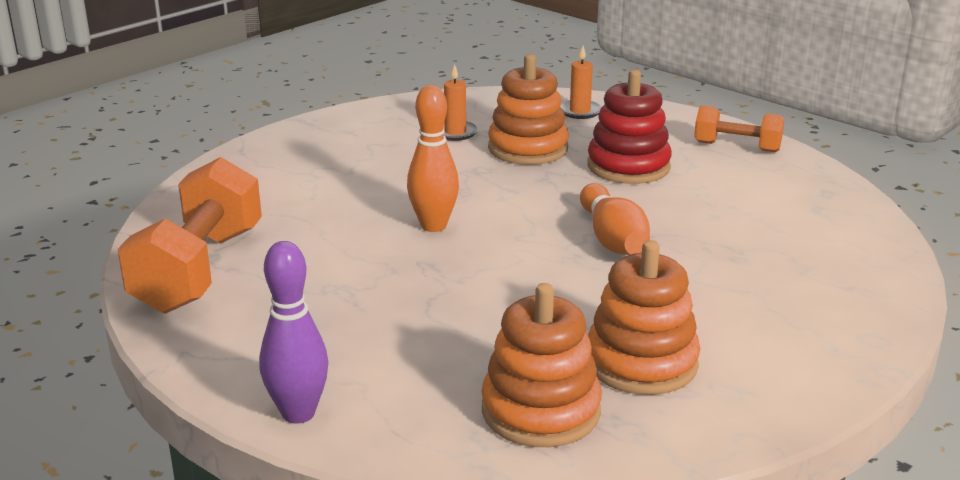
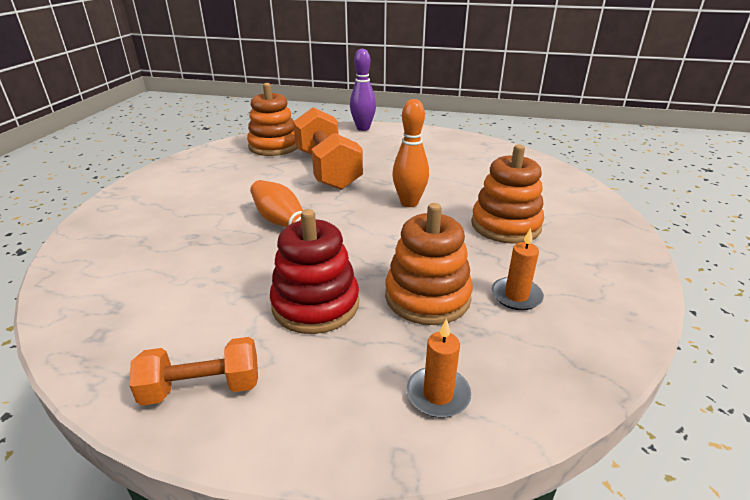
camera: 150 degrees right, 5 degrees up
orange dumbbell [117,157,262,314] -> orange dumbbell moved to [293,107,363,190]
orange stacking toy [588,240,700,395] -> orange stacking toy moved to [471,144,544,244]

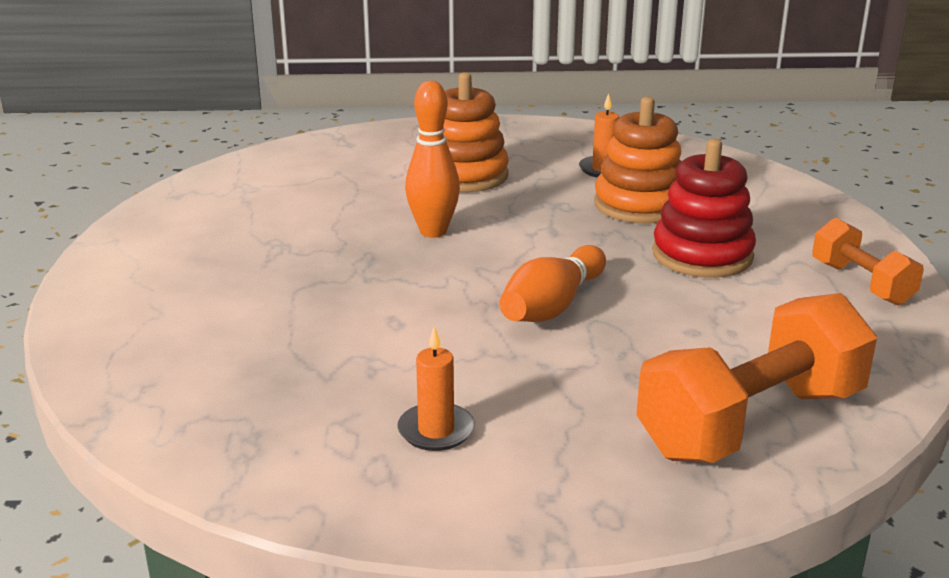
camera: 105 degrees left, 5 degrees down
orange stacking toy [247,83,297,156] -> none
orange dumbbell [293,107,363,190] -> orange dumbbell moved to [636,293,877,463]
purple bowling pin [350,49,376,131] -> none
orange candle [407,318,471,418] -> orange candle moved to [397,326,475,451]

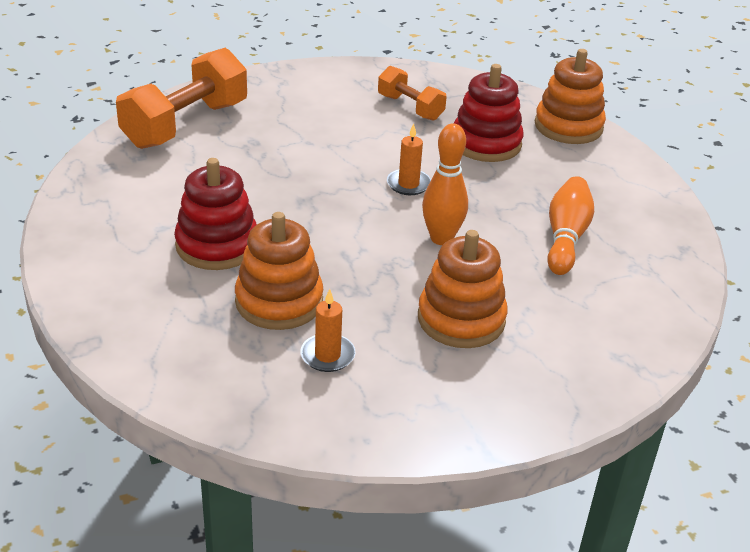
camera: 160 degrees right, 10 degrees up
orange candle [397,326,475,451] -> orange candle moved to [387,124,431,195]
orange bowling pin [499,245,606,322] -> orange bowling pin moved to [547,176,594,275]
orange dumbbell [812,218,924,306] -> orange dumbbell moved to [378,66,447,121]
none -> red stacking toy [454,64,524,162]
none -> orange stacking toy [535,49,606,144]

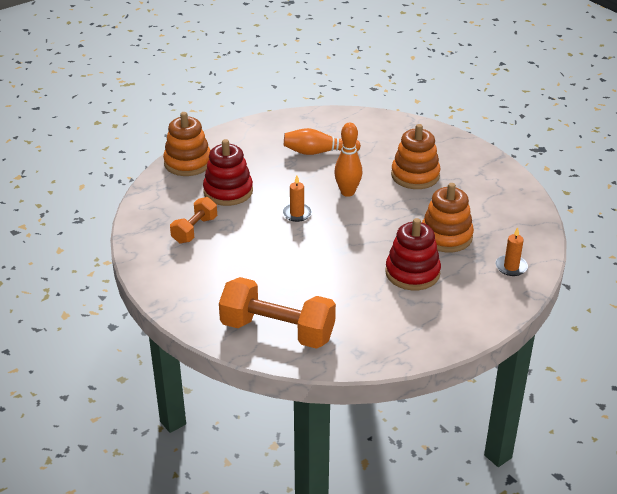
camera: 105 degrees left, 0 degrees up
orange candle [300,289,355,372] -> orange candle moved to [495,227,528,276]

